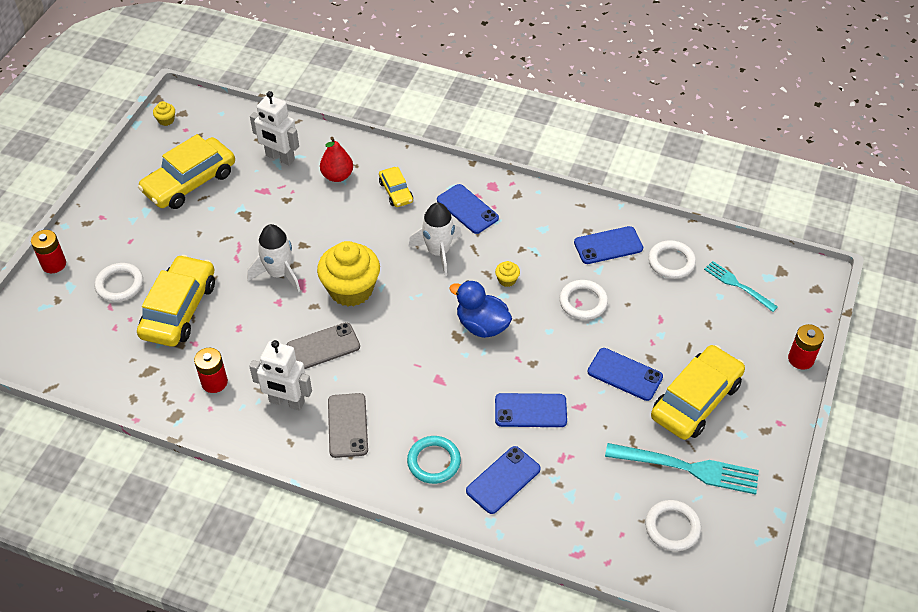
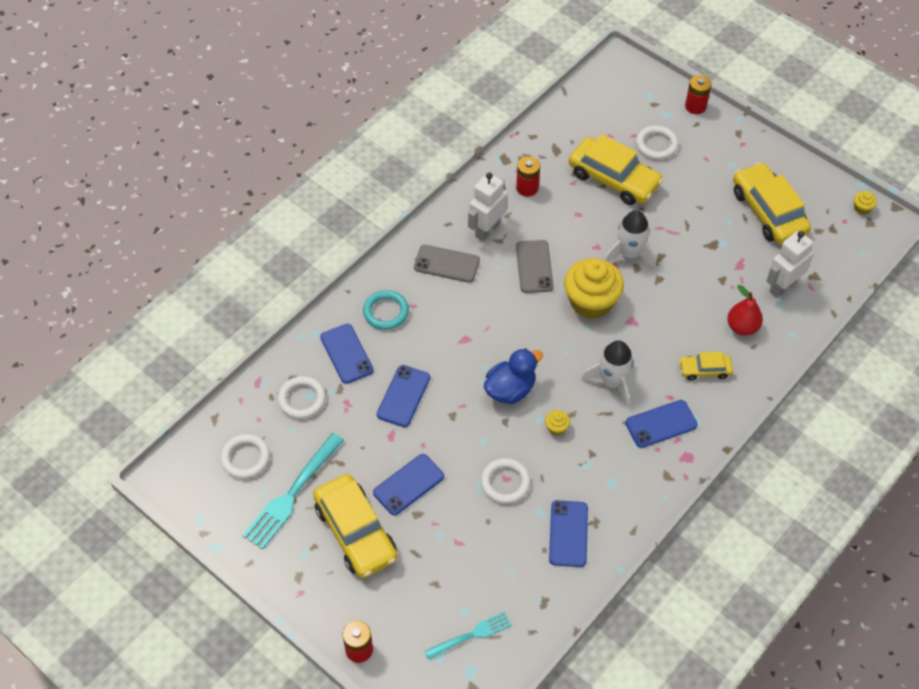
camera: 110 degrees right, 5 degrees up
white ring [648,240,696,279] -> white ring moved to [278,376,326,419]

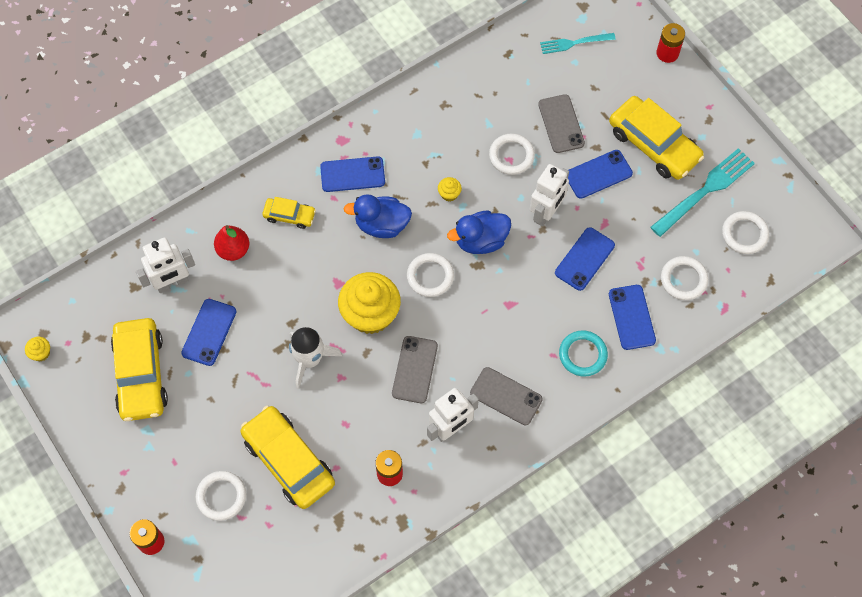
camera: 165 degrees left, 10 degrees up
yellow car [313,474,398,578] -> yellow car turned 150 degrees clockwise [609,96,704,180]
blue phone [549,500,588,567] -> blue phone moved to [181,299,236,366]
white rocket [581,340,634,408] -> blue duck [344,194,412,238]
none -> white ring [407,253,454,297]
none -> white robot [530,164,569,227]
none -> grey phone [538,94,585,153]

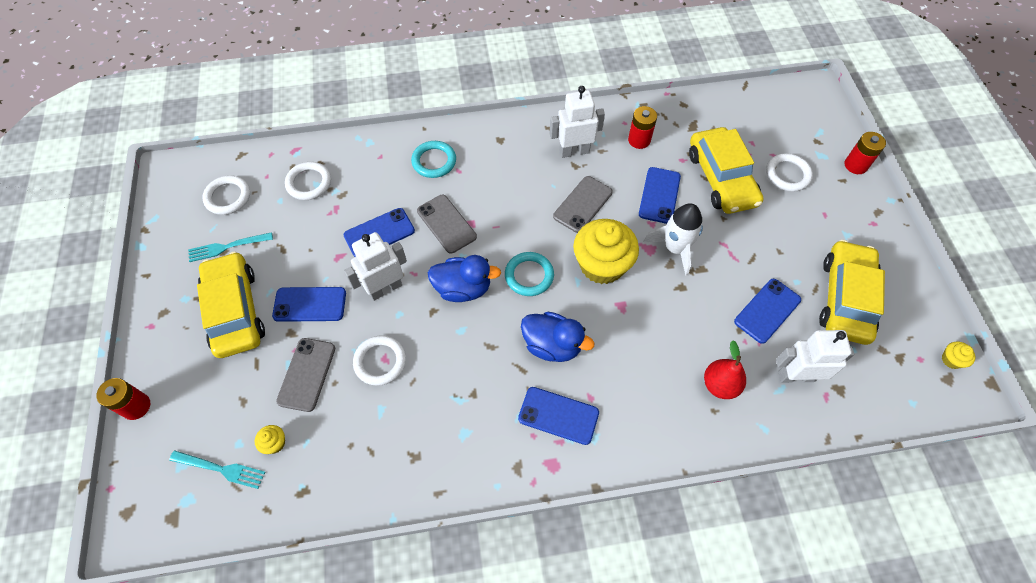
camera: 155 degrees left, 5 degrees down
yellow car [262,197,316,229] -> none
white ring [407,253,454,297] -> turquoise ring [505,252,554,296]
yellow cupcake [438,177,462,202] -> yellow cupcake moved to [255,425,285,454]
grey phone [470,367,543,425] -> grey phone moved to [417,195,477,254]
blue phone [609,285,656,350] -> blue phone moved to [639,167,681,224]
turquoise fork [650,148,755,237] -> turquoise fork [188,232,273,262], size x0.61

